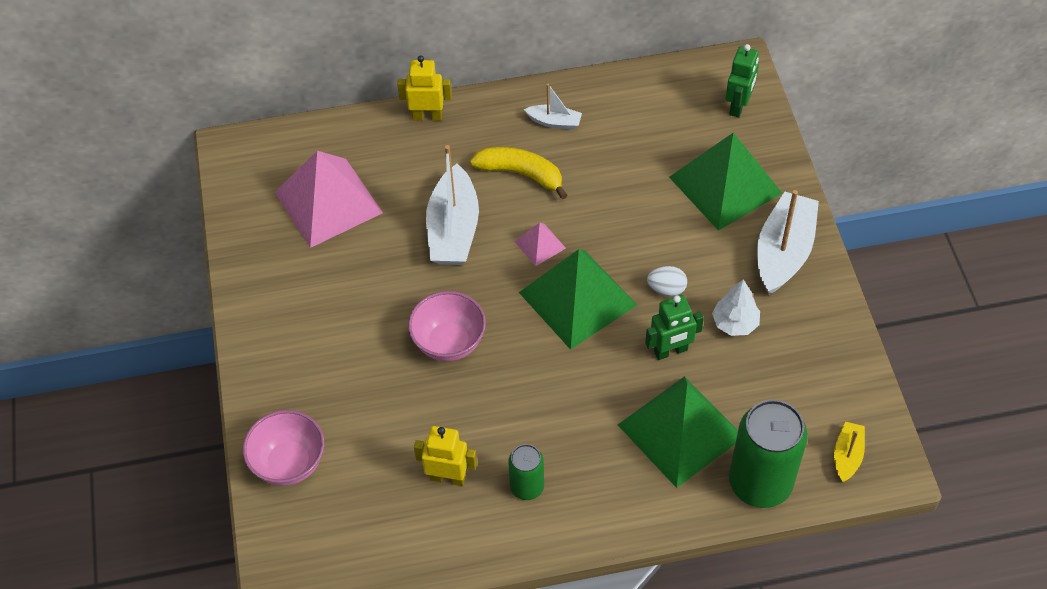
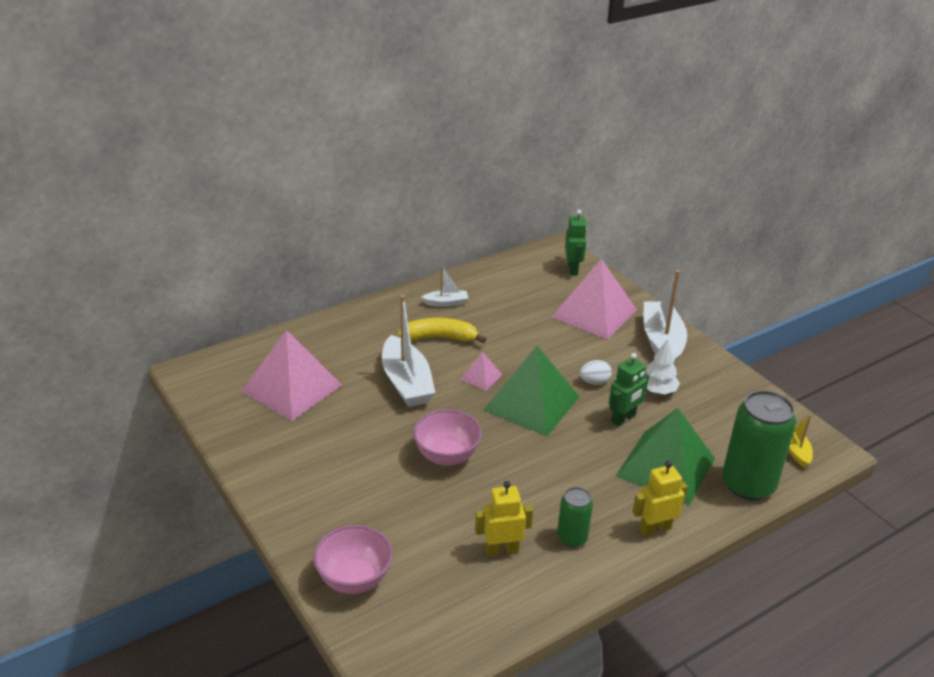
camera: 25 degrees left, 20 degrees down
yellow robot [397,56,452,121] -> yellow robot moved to [632,461,688,537]
green pyramid [669,133,782,231] -> pink pyramid [552,259,637,340]

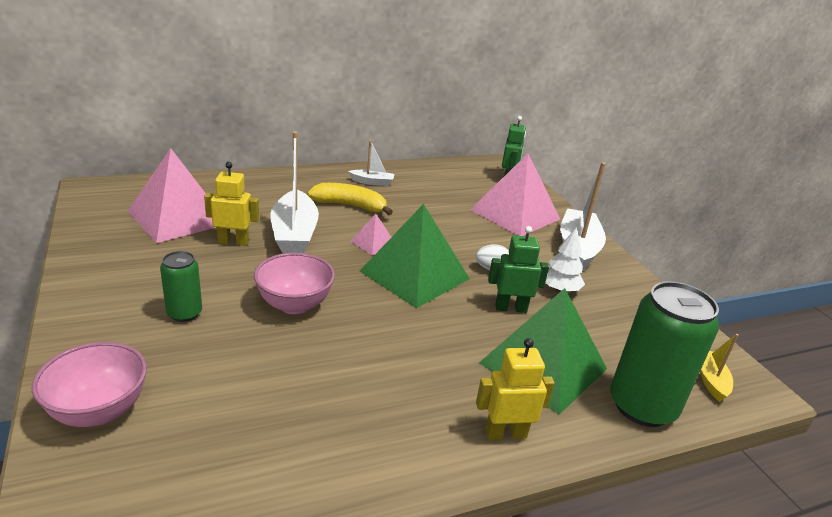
camera: 10 degrees right, 5 degrees down
yellow robot [475,481,533,556] -> yellow robot moved to [204,162,259,246]
green can [557,487,593,548] -> green can moved to [160,251,202,322]
green robot [609,353,649,427] -> green robot turned 150 degrees counterclockwise [488,226,549,313]

